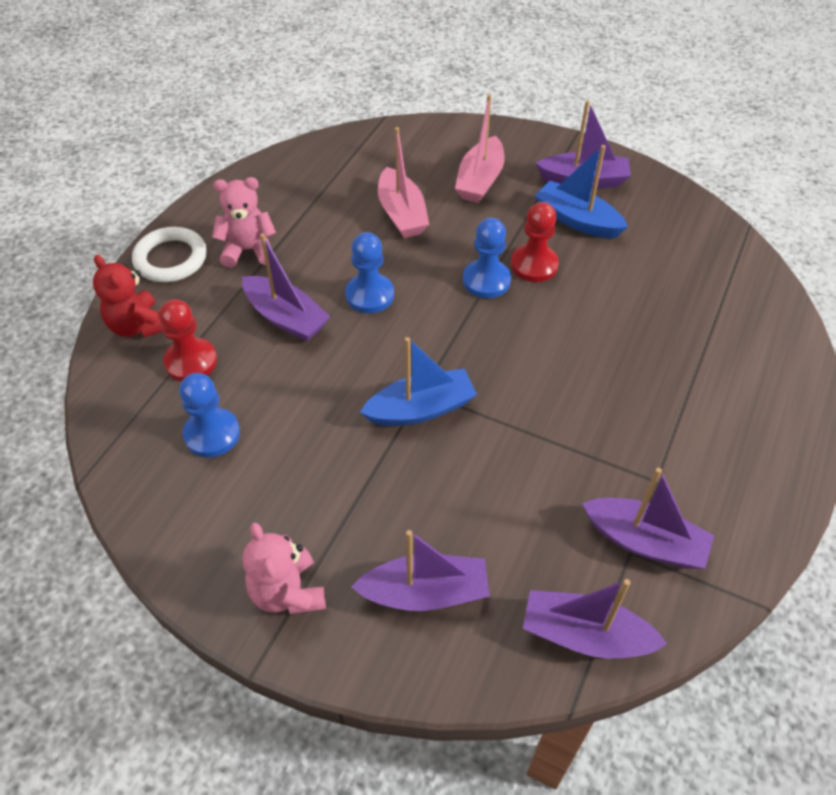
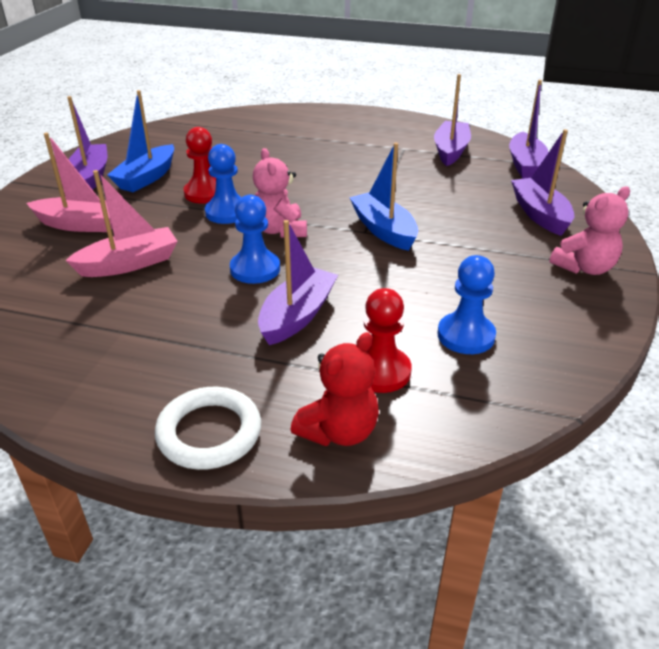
camera: 100 degrees left, 15 degrees down
pink teddy bear [212,177,276,268] -> pink teddy bear moved to [253,148,307,238]

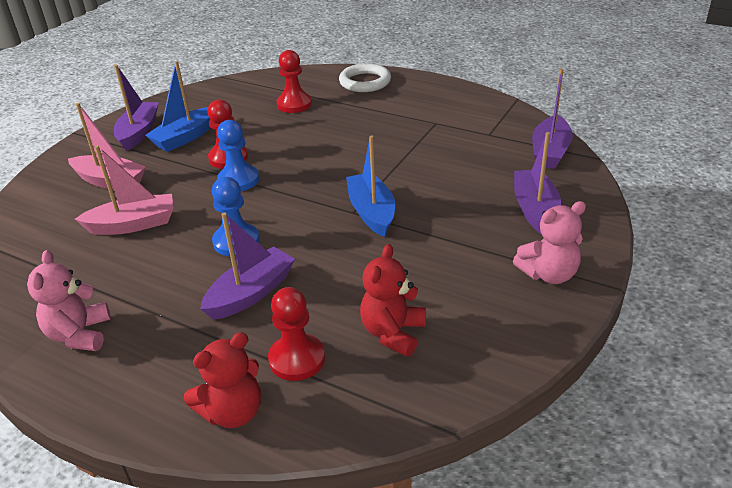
camera: 15 degrees right, 0 degrees up
white ring [155,387,261,470] -> white ring moved to [339,63,391,92]
pink teddy bear [253,148,307,238] -> pink teddy bear moved to [27,250,111,351]
purple boat [434,74,471,166] -> none
blue pawn [437,255,496,354] -> red teddy bear [360,244,426,357]
none -> red pawn [277,50,312,113]

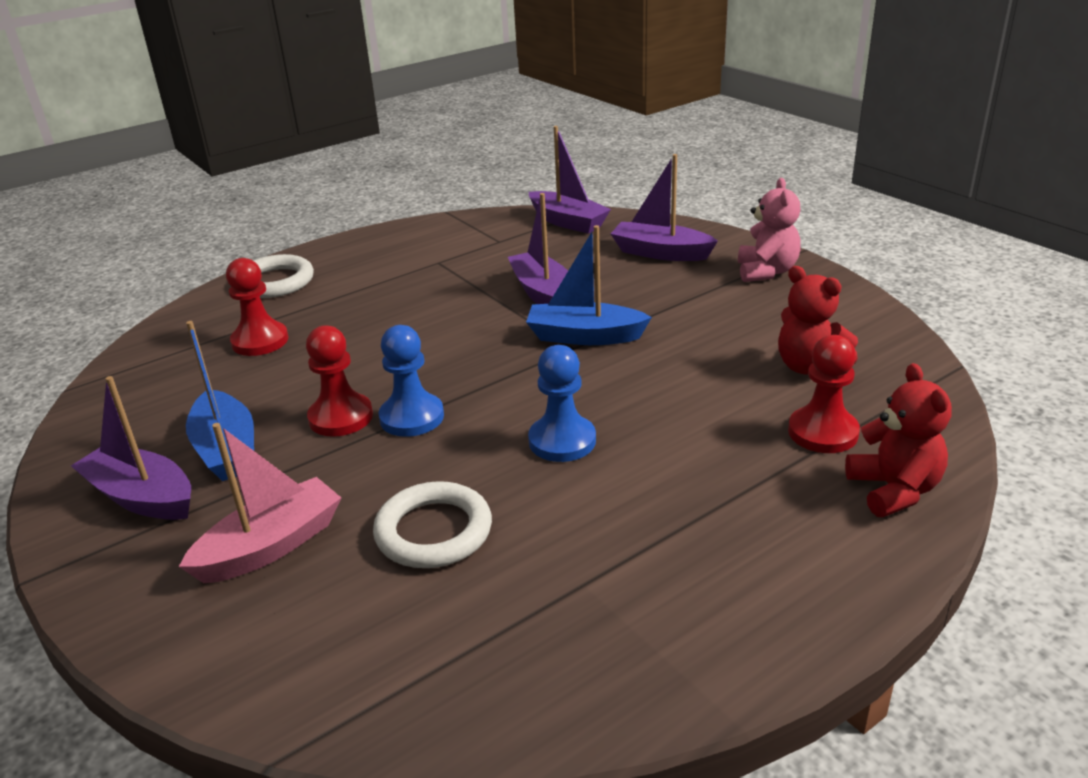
camera: 65 degrees left, 5 degrees down
pink teddy bear [27,250,111,351] -> none
pink boat [75,146,173,235] -> white ring [373,481,492,568]
purple boat [200,213,295,320] -> purple boat moved to [508,193,568,304]

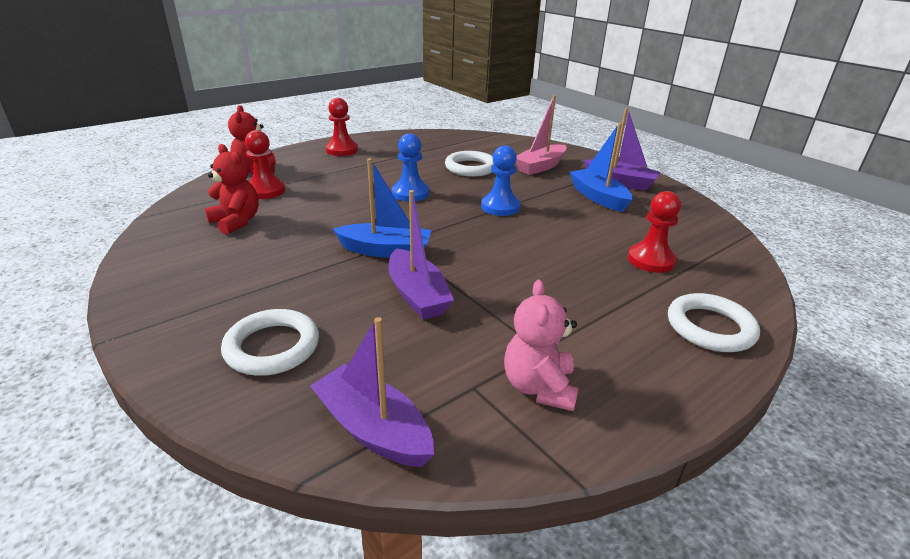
camera: 175 degrees right, 0 degrees up
red pawn [306,325,373,437] -> red pawn moved to [326,98,358,156]
purple boat [611,154,718,261] -> white ring [221,309,319,376]
pink teddy bear [738,178,801,282] -> pink teddy bear moved to [504,280,579,411]

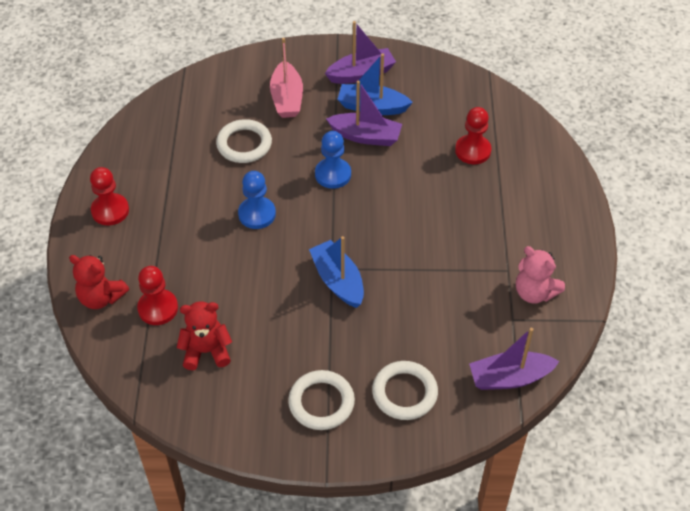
camera: 50 degrees left, 20 degrees up
blue boat [333,158,432,258] -> blue boat turned 75 degrees counterclockwise [309,236,364,308]
purple boat [389,190,454,320] -> purple boat moved to [326,80,402,146]
white ring [668,293,760,352] -> white ring moved to [288,370,355,430]

